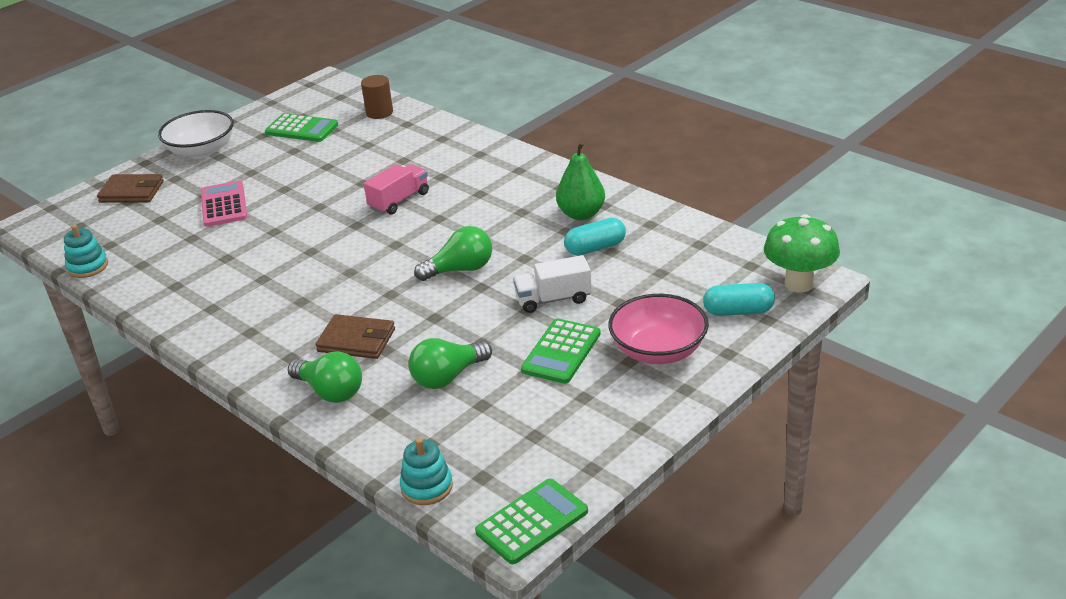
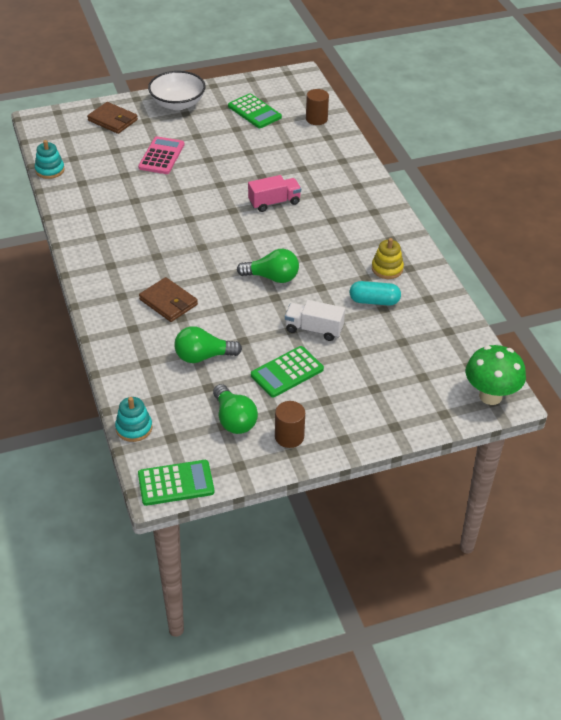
camera: 25 degrees right, 10 degrees up
green light bulb [288,352,362,403] -> green light bulb moved to [213,384,258,434]
green pear [556,142,605,220] -> yellow stacking toy [372,238,404,279]
pink bowl [608,294,709,364] -> none
turquoise capsule [703,283,775,316] -> none
none -> brown cylinder [275,401,305,448]

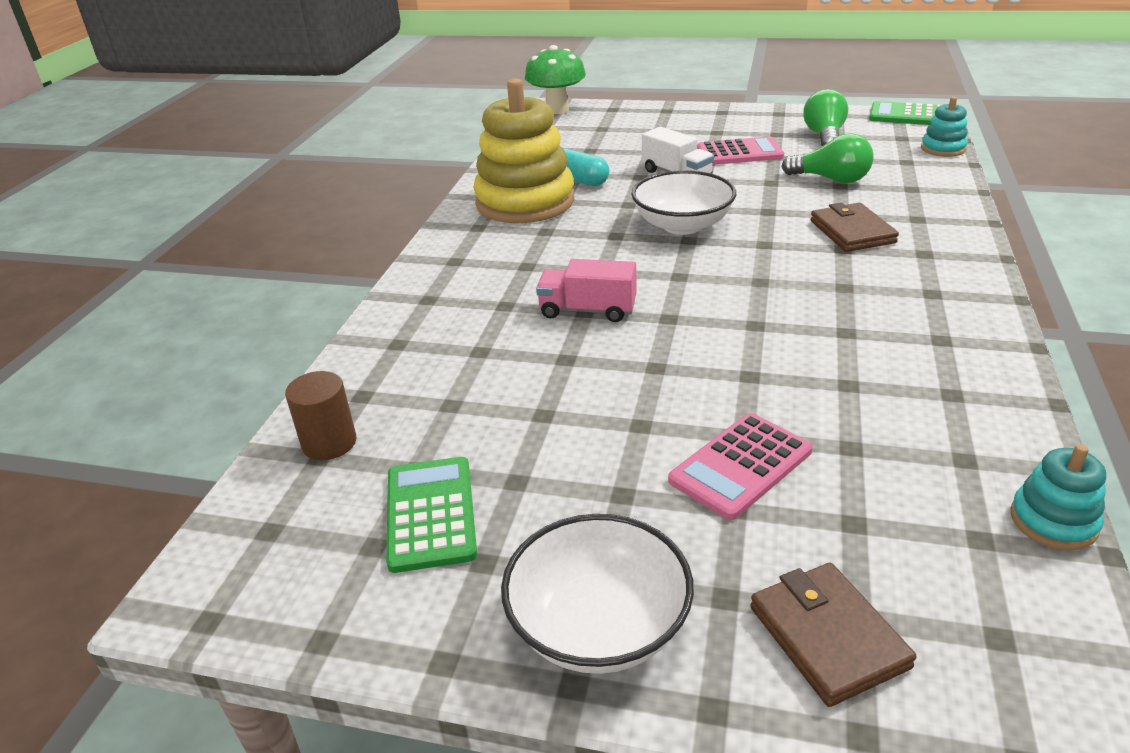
camera: 145 degrees left, 10 degrees down
green light bulb [237,249,299,283] -> white bowl [631,170,736,235]
green calculator [251,346,324,397] -> pink calculator [697,136,784,165]
brown cylinder [275,401,305,448] -> none
yellow stacking toy [372,238,404,279] -> yellow stacking toy [473,78,575,223], size x2.21

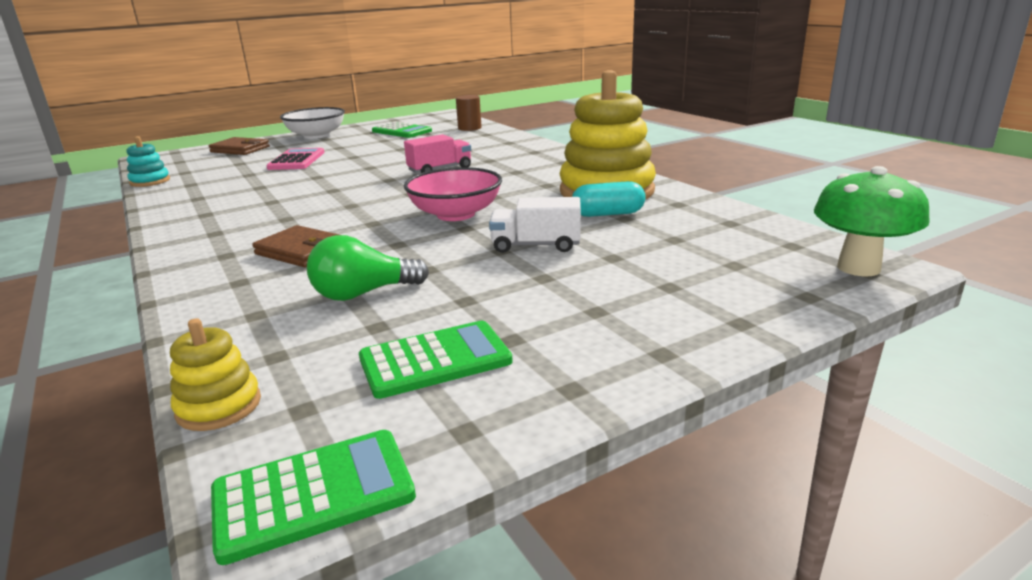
camera: 135 degrees right, 10 degrees down
white bowl [631,170,736,235] -> pink bowl [404,167,502,221]
pink calculator [697,136,784,165] -> none
green light bulb [803,89,848,146] -> green calculator [359,321,513,399]
turquoise stacking toy [921,97,968,157] -> yellow stacking toy [170,318,261,431]

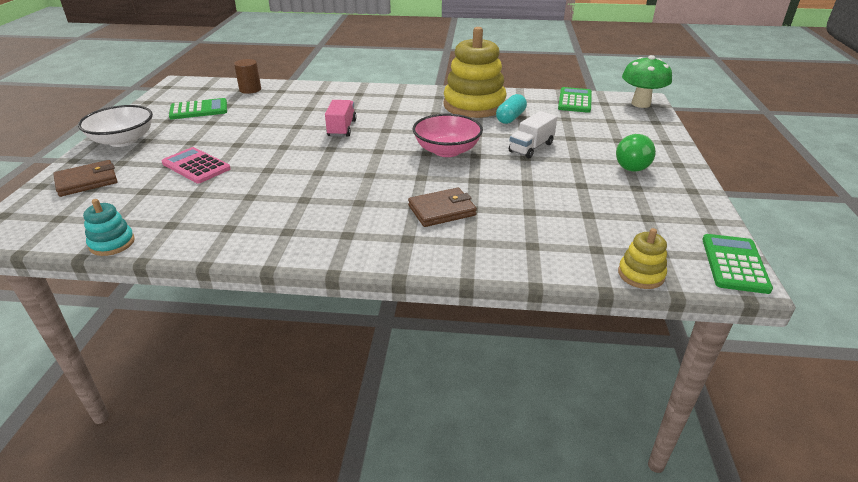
camera: 55 degrees left, 10 degrees up
green light bulb [307,235,429,301] -> green light bulb moved to [616,134,656,172]
green calculator [359,321,513,399] -> green calculator moved to [558,87,592,113]

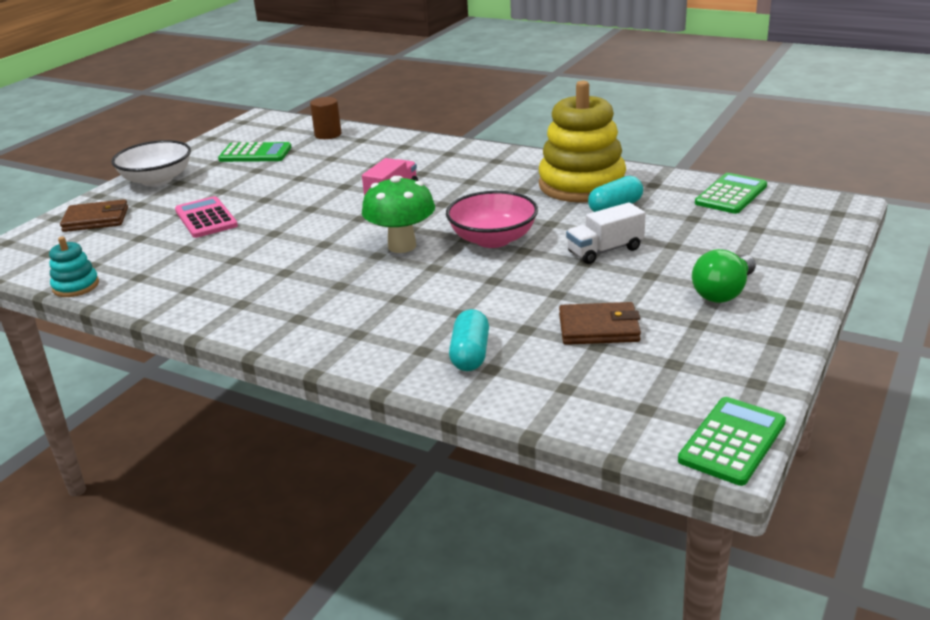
camera: 25 degrees right, 5 degrees down
brown wallet [408,188,477,227] -> brown wallet moved to [559,302,641,345]
yellow stacking toy [618,228,667,289] -> none
green mushroom [622,55,672,108] -> green mushroom moved to [362,176,435,253]
none -> turquoise capsule [449,309,489,371]

